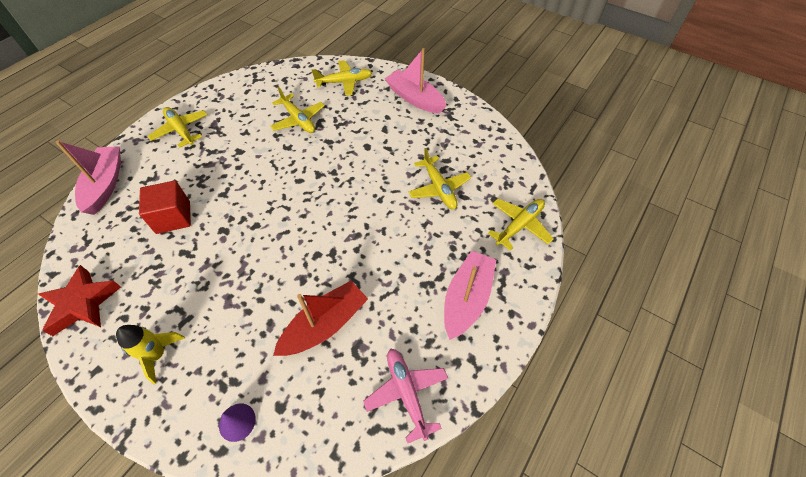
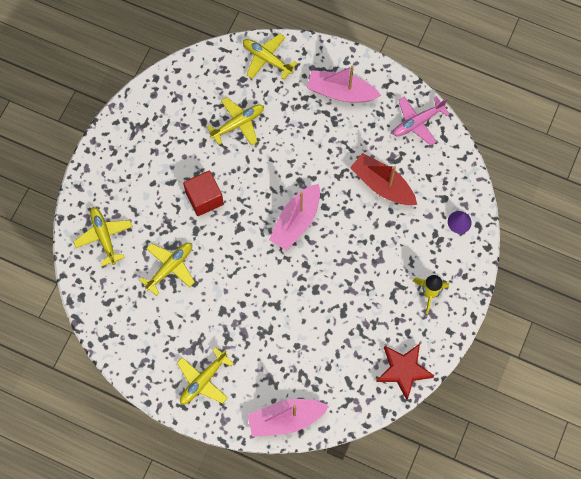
camera: 100 degrees left, 15 degrees up
red cube [139,180,191,234] -> red cube moved to [183,171,224,216]
pink boat [385,48,446,114] -> pink boat moved to [269,184,320,251]

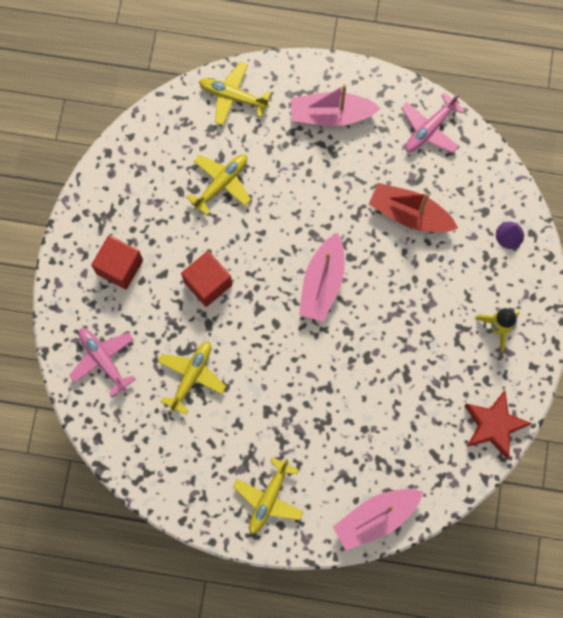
camera: 15 degrees left, 5 degrees up
yellow plane [73,207,133,266] -> pink plane [69,328,136,397]
none -> red cube [91,235,143,289]

